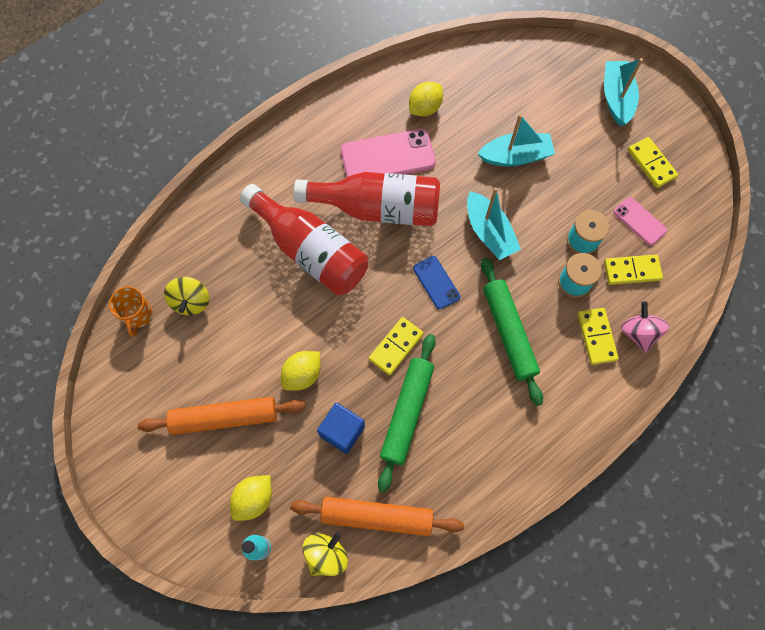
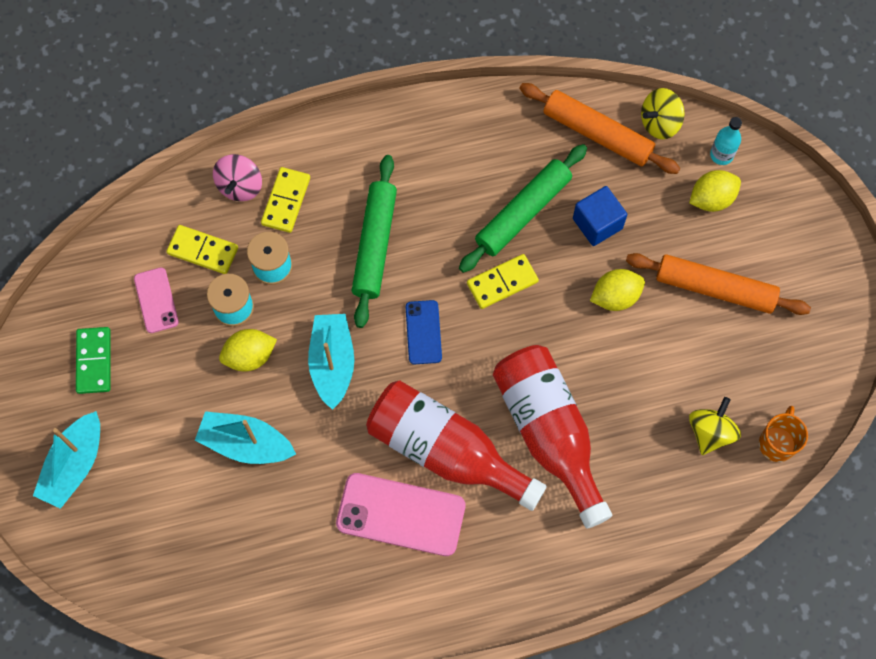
camera: 155 degrees left, 0 degrees up
yellow lemon [409,82,443,116] -> yellow lemon moved to [219,329,277,371]
yellow domino [628,137,679,188] -> green domino [76,327,111,394]

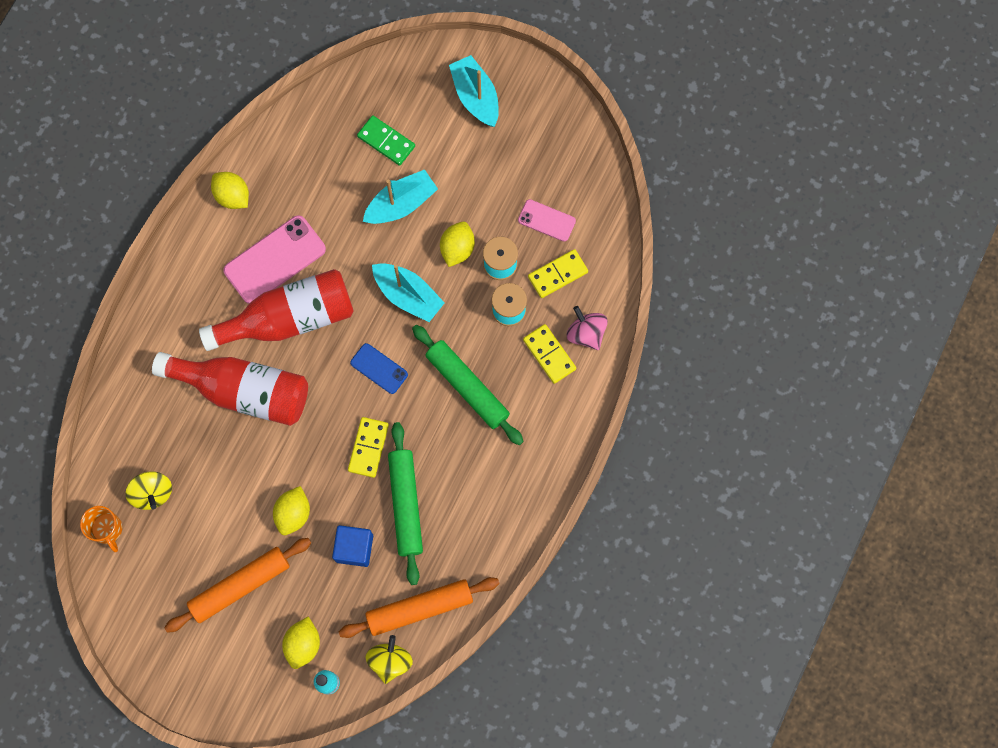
camera: 130 degrees right, 5 degrees up
green domino [76,327,111,394] -> green domino moved to [357,115,415,166]
none -> yellow lemon [211,172,249,209]

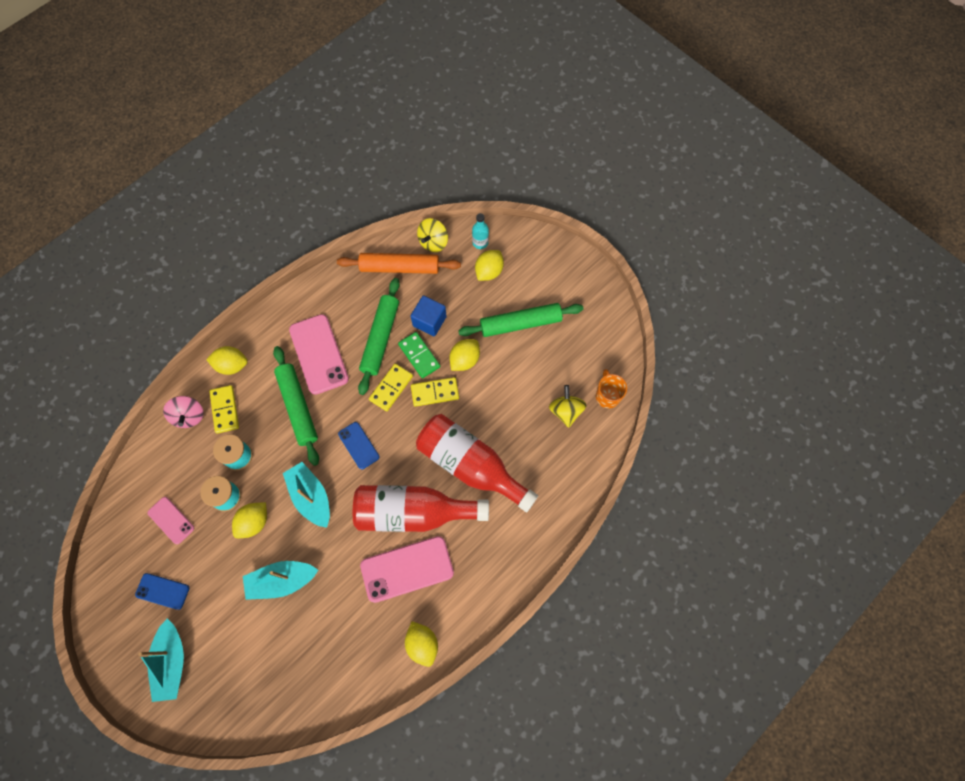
camera: 160 degrees left, 5 degrees down
orange rolling pin [164,538,311,633] -> green rolling pin [458,303,583,337]
green domino [357,115,415,166] -> green domino moved to [398,332,440,378]
yellow domino [528,249,588,298] -> yellow domino moved to [411,377,459,407]
none -> blue phone [135,573,189,610]
none -> yellow lemon [206,346,248,375]
none -> pink phone [289,314,349,395]

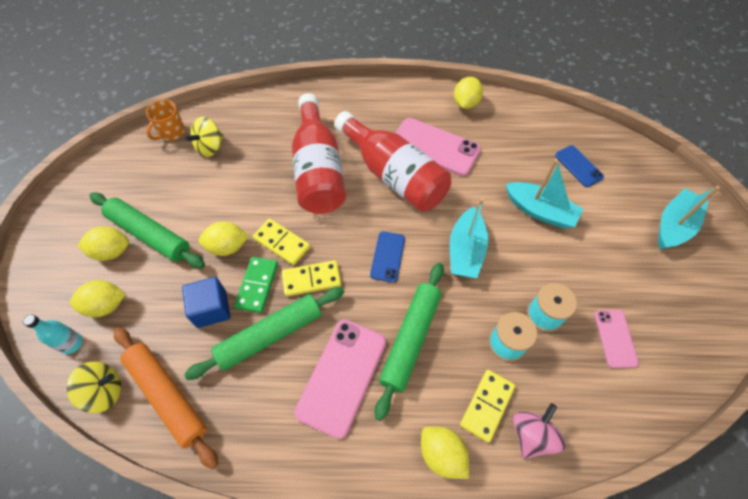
camera: 135 degrees left, 10 degrees down
blue phone [135,573,189,610] -> blue phone moved to [555,145,604,187]
yellow lemon [232,502,267,538] -> yellow lemon moved to [77,226,129,261]

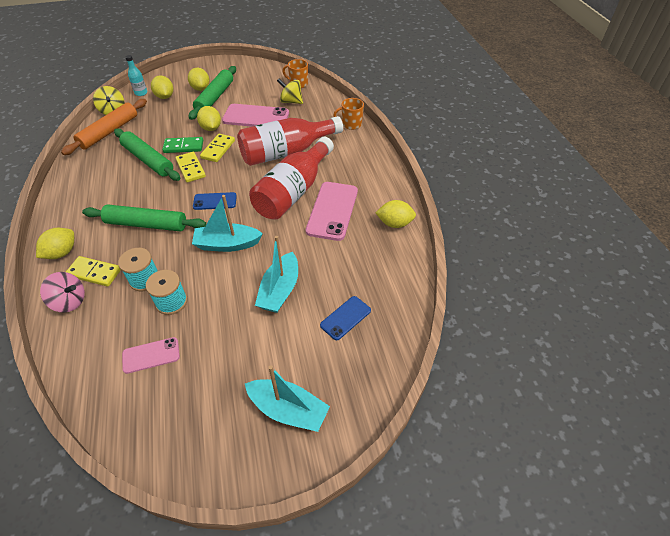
camera: 75 degrees right, 10 degrees down
blue cube [182,277,231,328] -> none
pink phone [294,320,386,439] -> pink phone moved to [222,104,289,127]
none -> orange mug [333,98,364,130]

